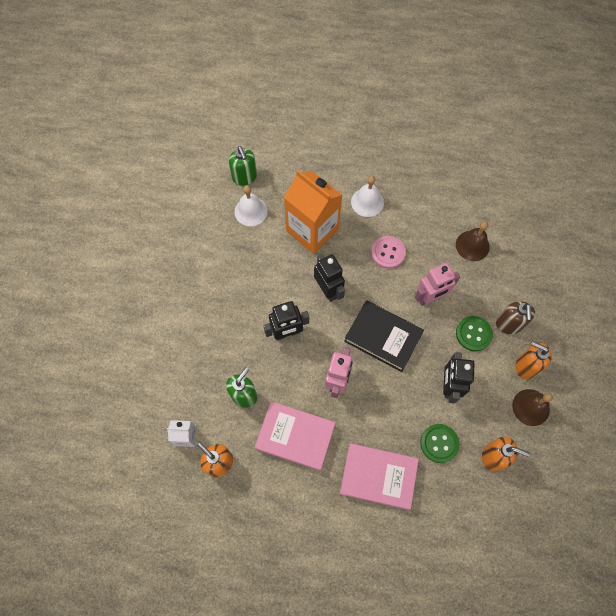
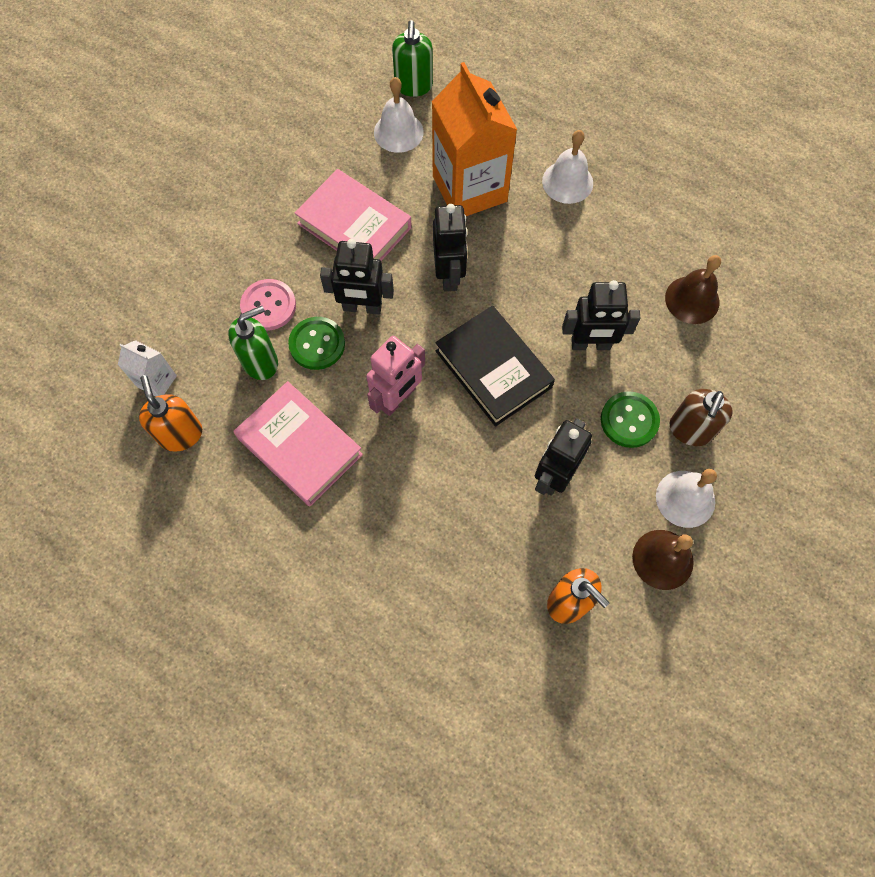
camera: 25 degrees right, 0 degrees up
pink book [340,443,419,510] -> pink book moved to [294,169,412,261]
pink button [371,236,406,269] -> pink button moved to [240,279,296,331]
pink robot [415,263,460,306] -> black robot [562,280,641,350]
green button [420,424,460,463] -> green button moved to [288,317,345,370]
orange soap dispenser [515,341,552,379] -> white bell [656,469,717,528]

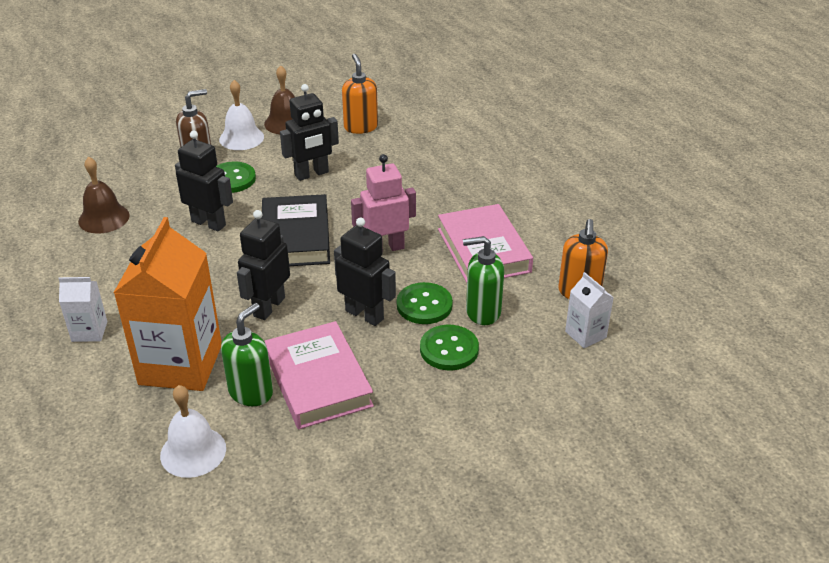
camera: 150 degrees left, 30 degrees down
pink button [240,279,296,331] -> green button [420,325,479,370]
green soap dispenser [392,20,433,97] -> green soap dispenser moved to [221,303,273,406]
white bell [542,130,593,204] -> white carton [58,277,107,342]

